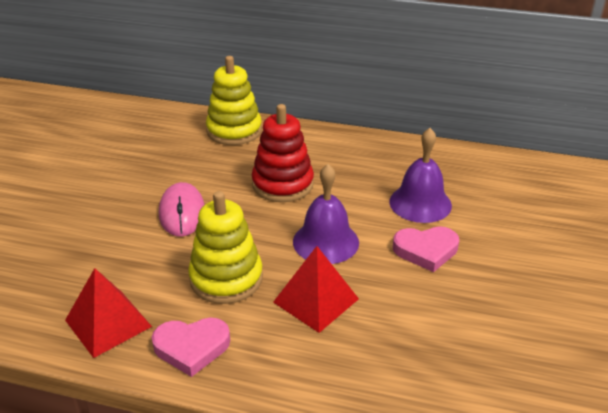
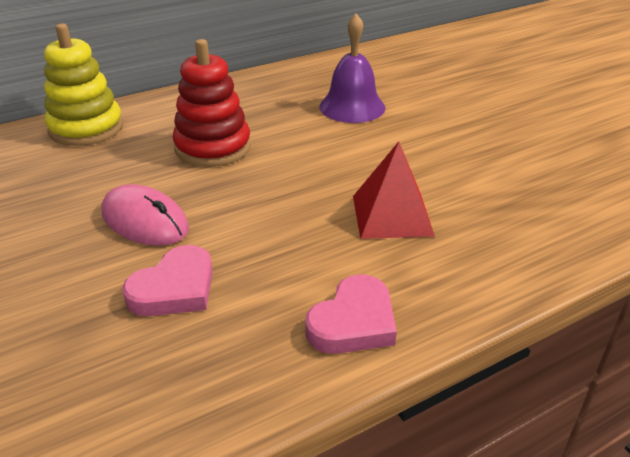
camera: 45 degrees left, 0 degrees up
red pyramid [65,268,152,358] -> none
yellow stacking toy [188,191,263,304] -> none
purple bell [293,164,359,264] -> none
pink heart [393,226,459,272] -> pink heart moved to [122,245,213,316]

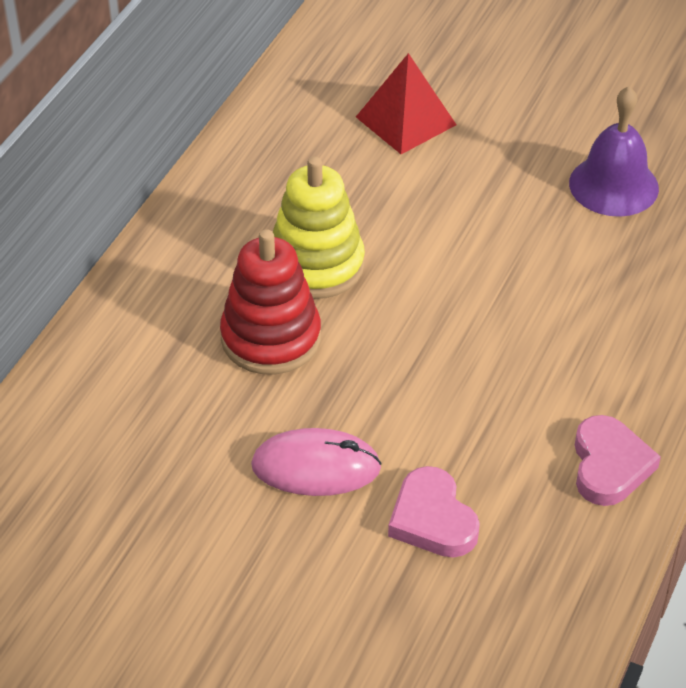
camera: 35 degrees left, 10 degrees up
yellow stacking toy [44,24,123,146] -> yellow stacking toy moved to [273,156,365,299]
pink heart [122,245,213,316] -> pink heart turned 150 degrees clockwise [388,466,480,557]
purple bell [319,14,385,123] -> purple bell moved to [569,86,659,217]
red pyramid [353,142,435,239] -> red pyramid moved to [356,53,456,154]

